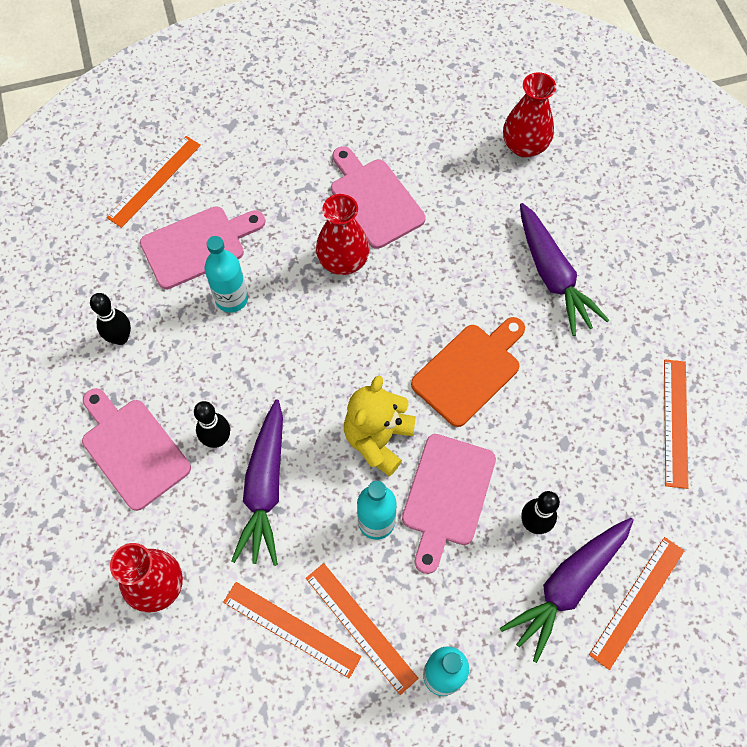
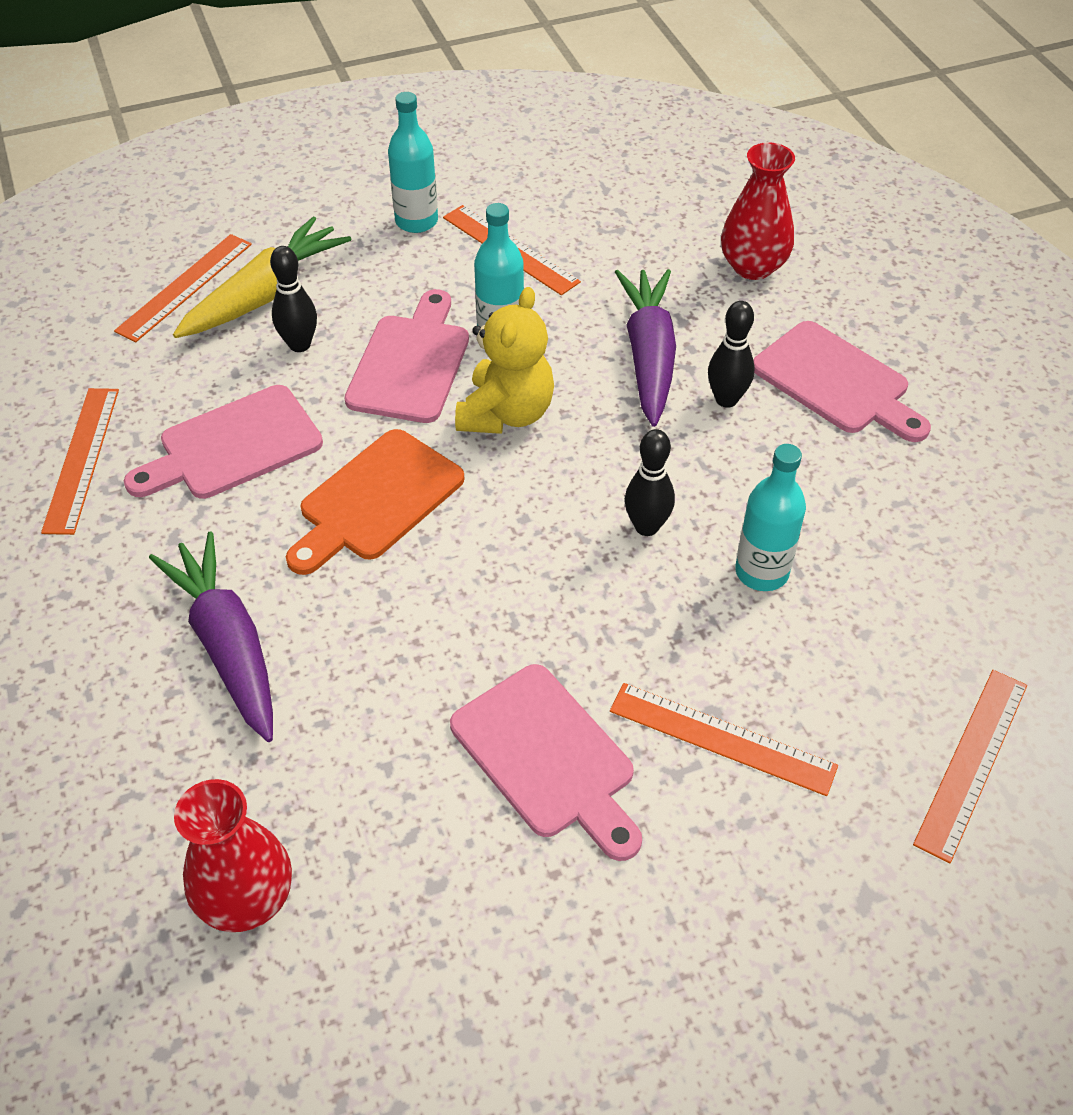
camera: 175 degrees right, 15 degrees down
black bowling pin [90,293,131,345] -> black bowling pin moved to [625,429,675,536]
pink cutting board [140,206,265,289] -> pink cutting board moved to [124,385,323,499]
orange ruler [223,582,361,678] -> orange ruler moved to [610,683,838,796]
red vase [316,194,370,275] -> none
purple carrot [500,518,634,663] -> yellow carrot [173,217,351,338]

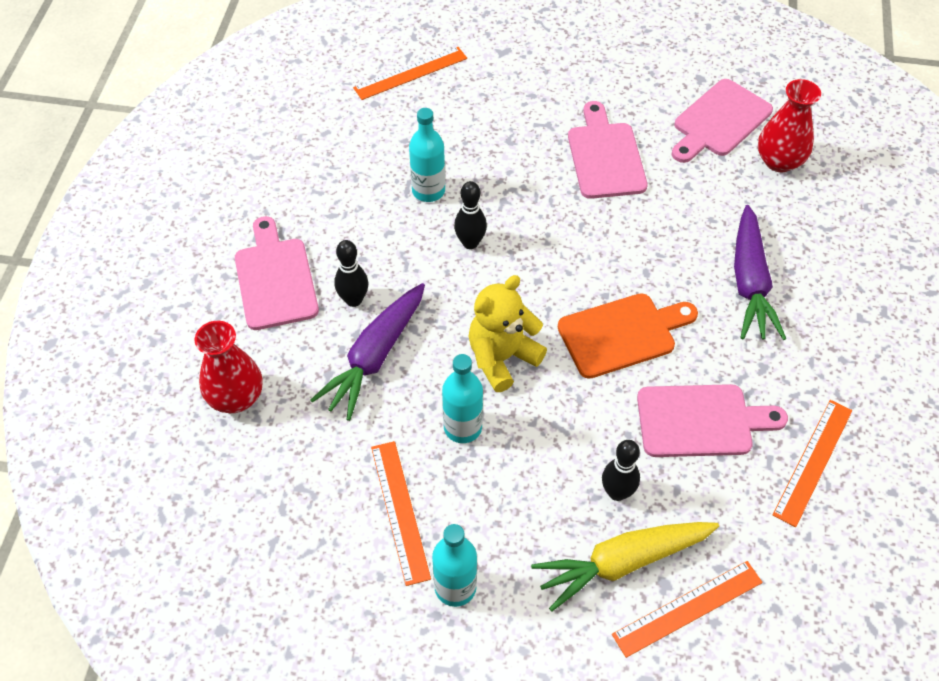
camera: 150 degrees left, 5 degrees up
pink cutting board [345,289,469,423] -> pink cutting board moved to [672,79,773,163]
orange ruler [610,683,838,796] -> none

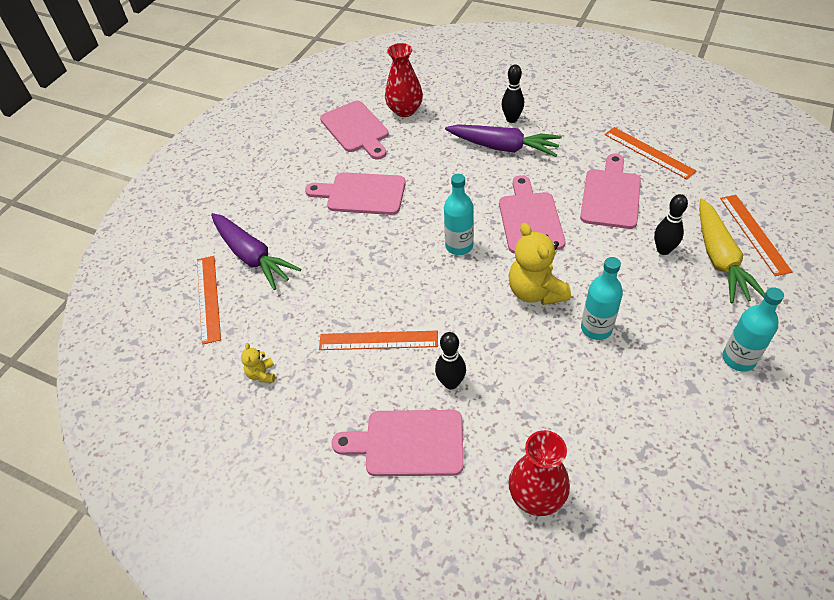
camera: 70 degrees left, 5 degrees down
purple carrot [311,283,425,421] -> purple carrot moved to [211,213,301,290]
orange ruler [371,441,431,586] -> orange ruler moved to [319,331,438,350]
turquoise bottle [409,108,445,202] -> turquoise bottle moved to [444,174,474,255]
black bowling pin [454,181,487,249] -> black bowling pin moved to [502,64,524,123]
orange cutting board [558,293,698,379] -> pink cutting board [499,175,565,254]
none -> yellow teddy bear [241,343,275,383]

